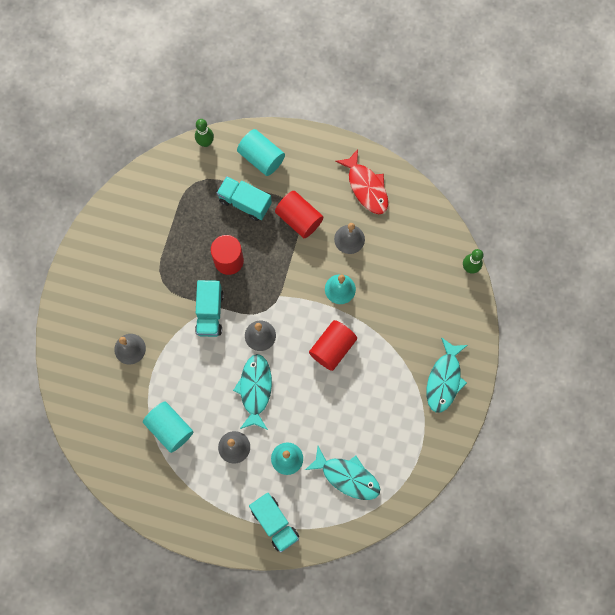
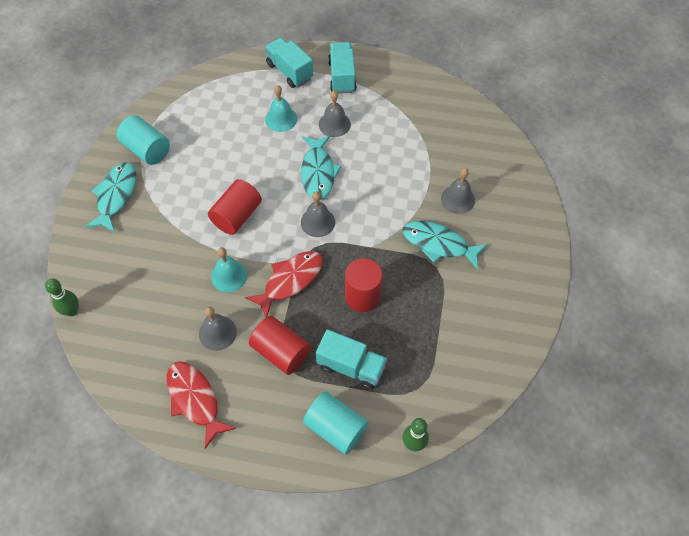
camera: 175 degrees right, 15 degrees down
turquoise cylinder [143,401,193,453] -> turquoise cylinder moved to [117,115,170,165]
turquoise truck [195,280,224,337] -> turquoise truck moved to [328,42,357,94]
turquoise fish [305,446,380,500] -> turquoise fish moved to [403,221,488,270]
none -> red fish [245,251,323,317]

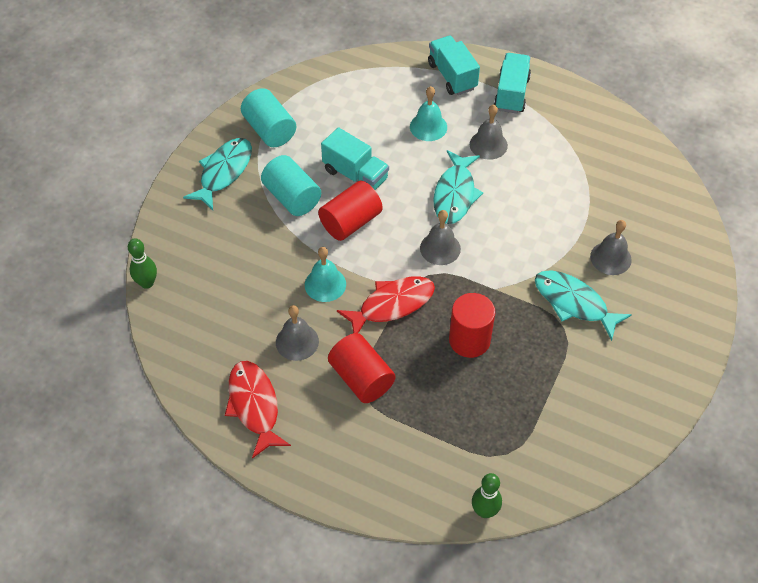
camera: 15 degrees right, 5 degrees down
turquoise cylinder [303,391,368,455] -> turquoise cylinder moved to [261,155,321,216]
turquoise truck [316,329,387,389] -> turquoise truck moved to [321,127,389,190]

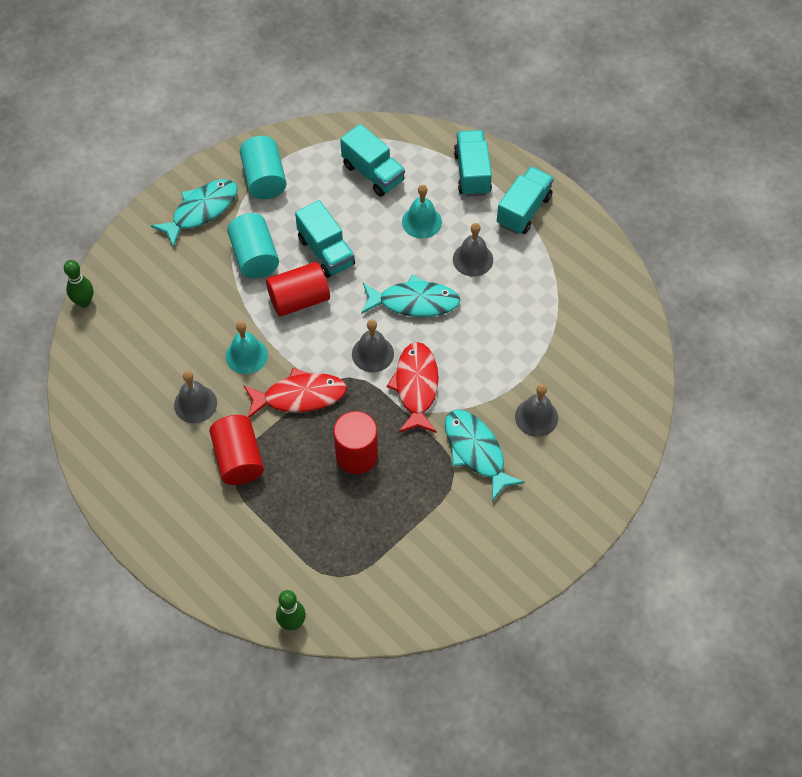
camera: 20 degrees right, 5 degrees up
red fish [225,361,291,459] -> red fish moved to [387,342,439,433]
turquoise fish [433,150,483,224] -> turquoise fish turned 120 degrees counterclockwise [361,274,461,317]
none -> turquoise truck [340,124,405,197]

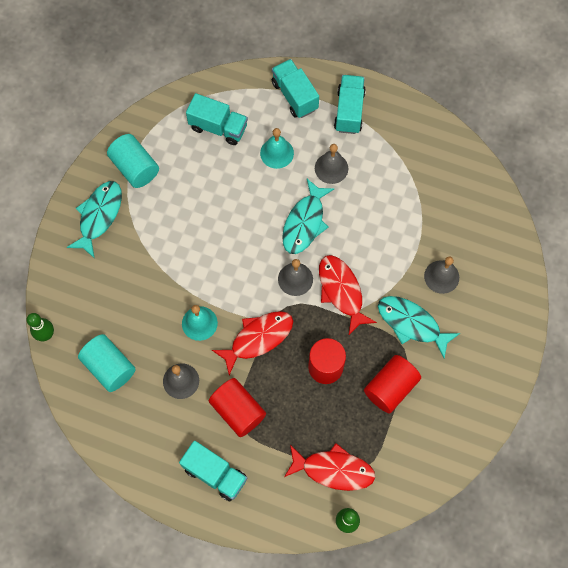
camera: 25 degrees left, 10 degrees up
turquoise cylinder [227,213,279,278] -> turquoise cylinder moved to [78,334,135,392]
red cylinder [266,262,330,317] -> red cylinder moved to [364,355,421,413]
turquoise truck [295,200,355,278] -> turquoise truck moved to [179,441,247,501]
turquoise fish [361,274,461,317] -> turquoise fish turned 135 degrees clockwise [282,179,335,254]
none -> red fish [284,443,375,491]

